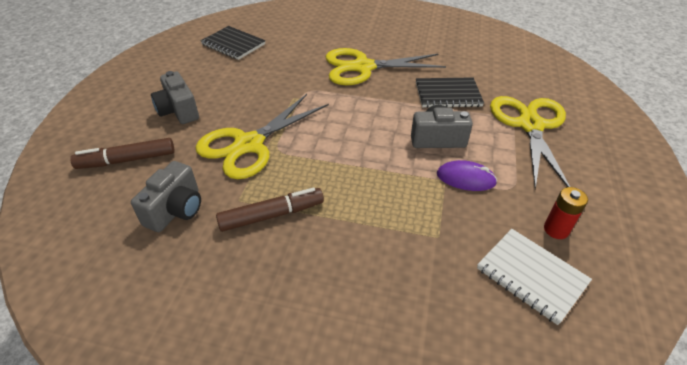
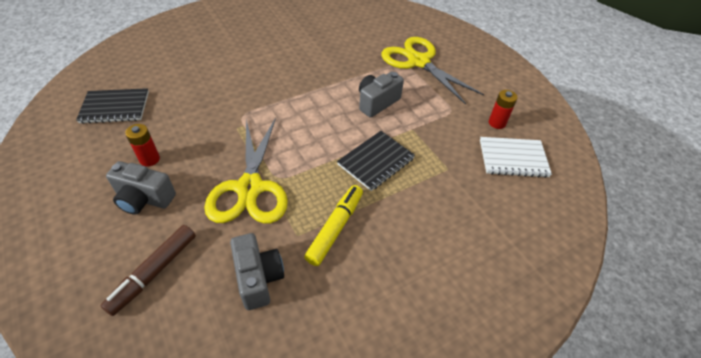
camera: 45 degrees left, 5 degrees up
brown marker [216,187,324,232] -> yellow marker [304,185,363,266]
yellow scissors [326,48,446,85] -> none
black notebook [416,77,484,108] -> black notebook moved to [337,131,415,191]
purple mouse [437,160,497,191] -> none
none -> red battery [125,124,160,166]

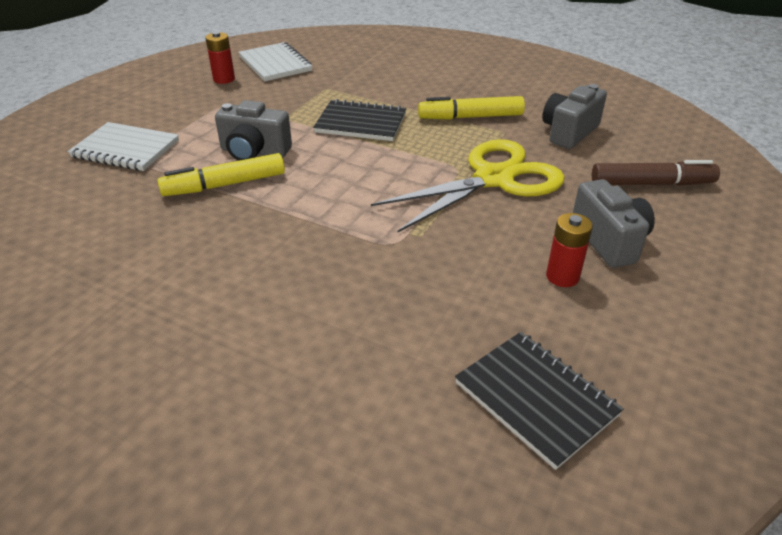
camera: 120 degrees left, 10 degrees down
yellow scissors [381,37,484,105] -> white notebook [68,122,179,171]
none -> yellow marker [157,153,285,196]

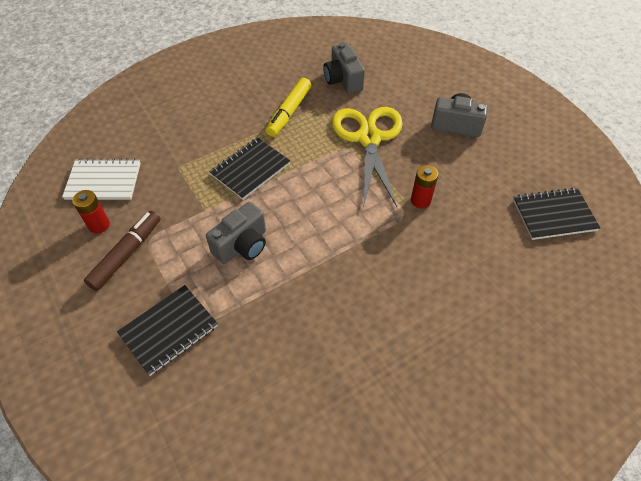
camera: 60 degrees left, 15 degrees up
white notebook [68,122,179,171] -> black notebook [117,285,218,376]
yellow marker [157,153,285,196] -> none
red battery [546,213,593,287] -> red battery moved to [411,165,438,208]
brown marker [592,160,720,186] -> brown marker moved to [84,211,161,291]

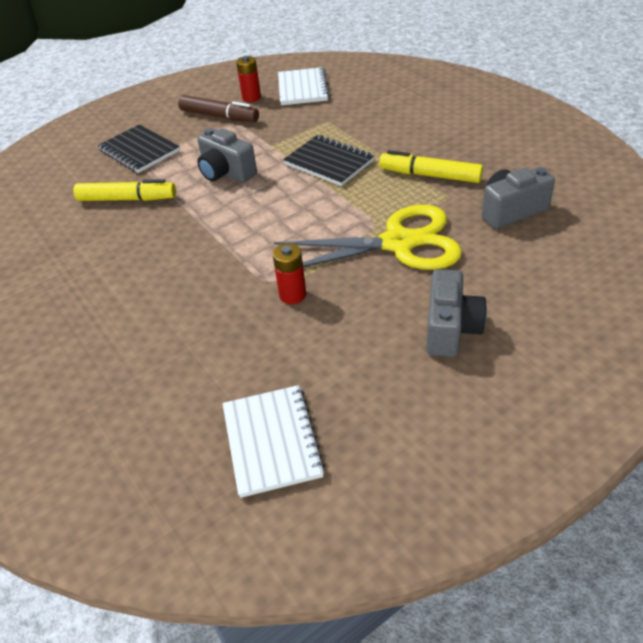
camera: 90 degrees right, 10 degrees down
black notebook [513,188,600,240] -> white notebook [222,385,325,498]
none -> yellow marker [73,179,176,201]

